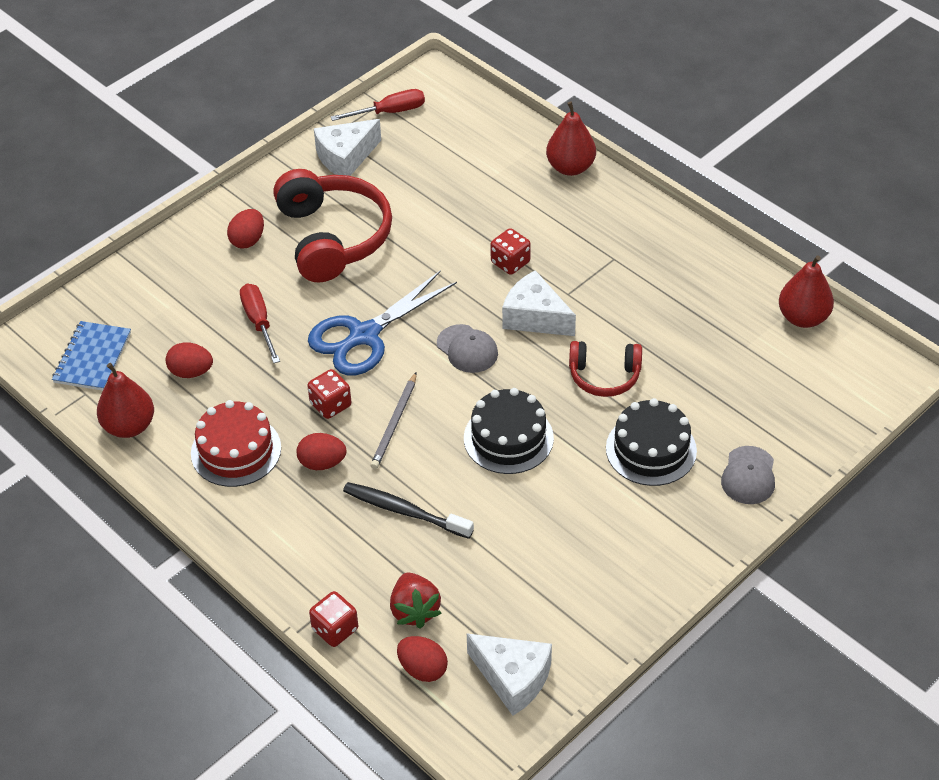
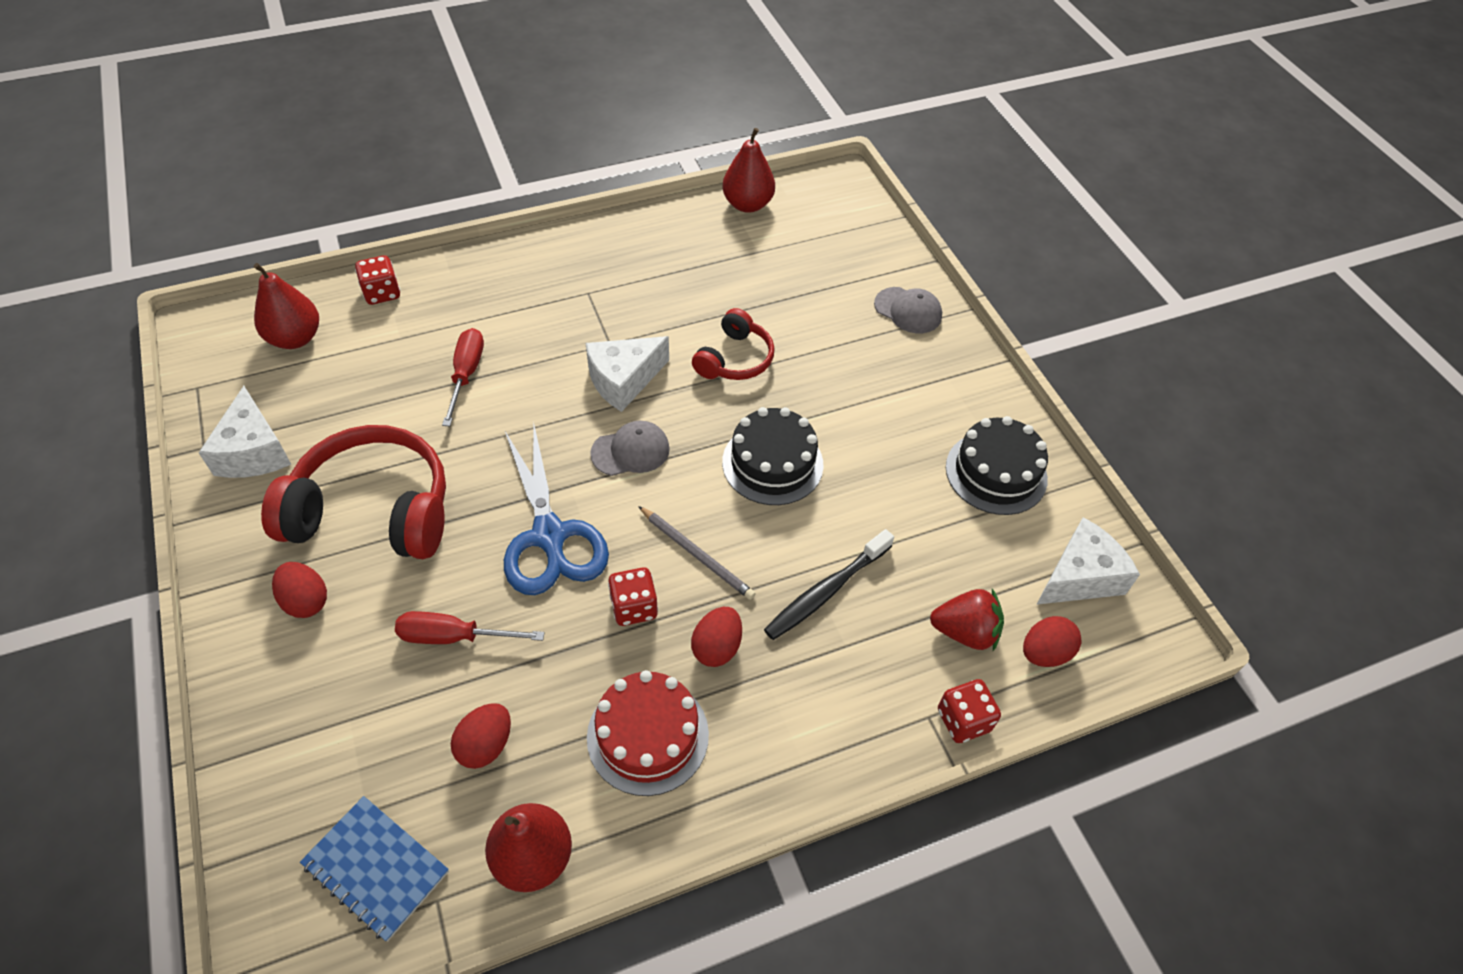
camera: 70 degrees left, 5 degrees up
red screwdriver [331,89,425,121] -> red screwdriver moved to [442,328,484,426]
red dice [490,228,531,275] -> red dice moved to [355,255,400,305]
red pear [546,102,596,176] -> red pear moved to [254,263,319,349]
black cake [606,398,697,486] -> black cake moved to [946,416,1048,515]

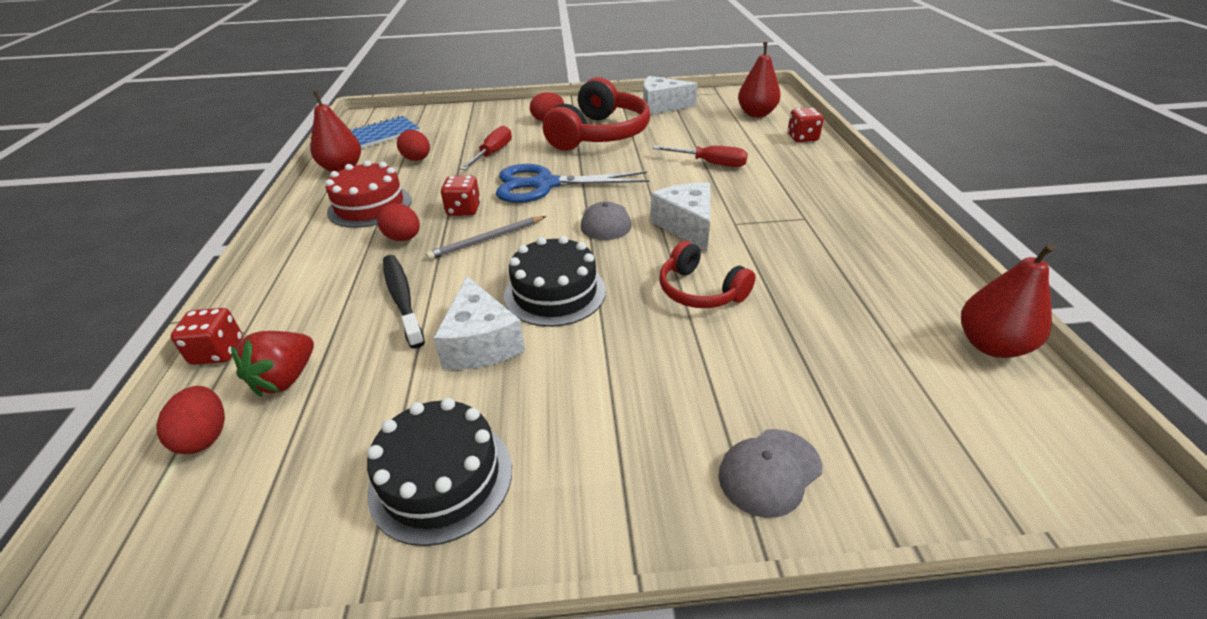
camera: 110 degrees right, 15 degrees down
white cheese [1036,517,1140,605] -> white cheese moved to [433,276,525,370]

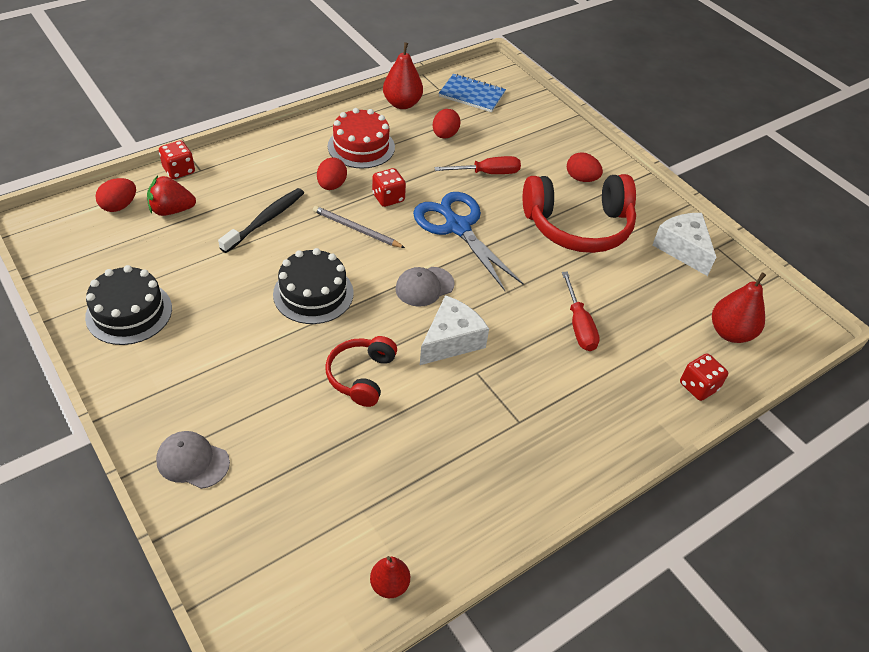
camera: 55 degrees right, 10 degrees up
white cheese [433,276,525,370] -> none
red pear [961,244,1055,358] -> red pear [370,556,410,598], size x0.61

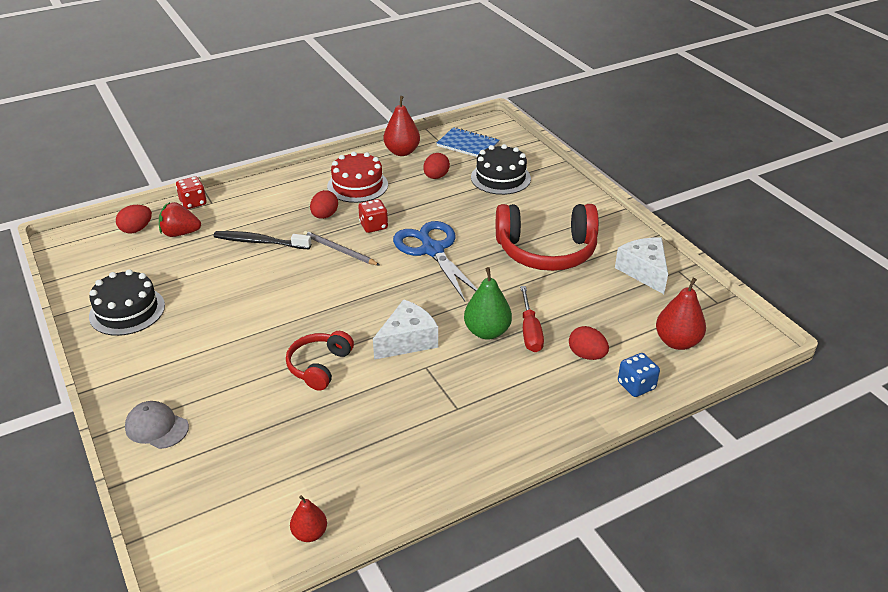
camera: 10 degrees right, 10 degrees down
black toothbrush [218,188,304,253] -> black toothbrush turned 120 degrees counterclockwise [214,231,311,249]
black cake [273,248,354,324] -> black cake moved to [471,144,531,195]
grey cap [395,267,455,307] -> none
red screwdriver [434,156,521,174] -> none
red egg [567,152,603,182] -> red egg moved to [569,326,609,360]
red dice [680,354,728,401] -> blue dice [618,353,660,397]
none -> green pear [464,267,512,340]

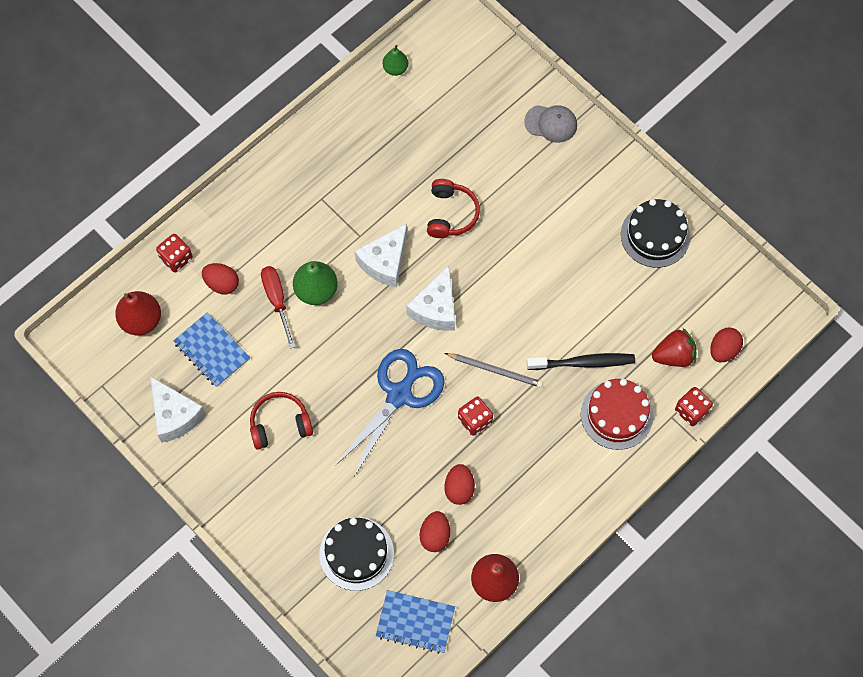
camera: 165 degrees right, 30 degrees up
red pear [290,495,327,542] -> green pear [383,45,408,76]
red egg [310,190,338,219] -> red egg moved to [444,464,475,505]
red cake [327,151,388,203] -> red cake moved to [581,379,653,450]
blue scissors [393,221,477,301] -> blue scissors turned 105 degrees counterclockwise [336,349,444,477]
red headphones [496,204,599,271] -> red headphones [250,392,313,450], size x0.55
blue dice [618,353,660,397] -> red dice [156,234,193,272]
none -> blue notebook [173,312,250,387]
none -> white cheese [406,265,455,331]

